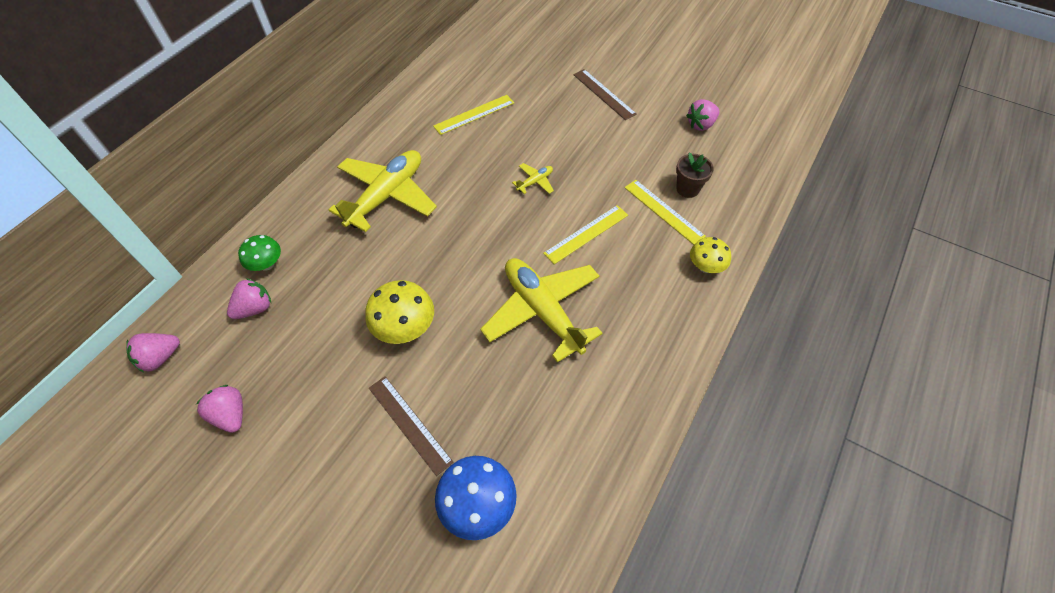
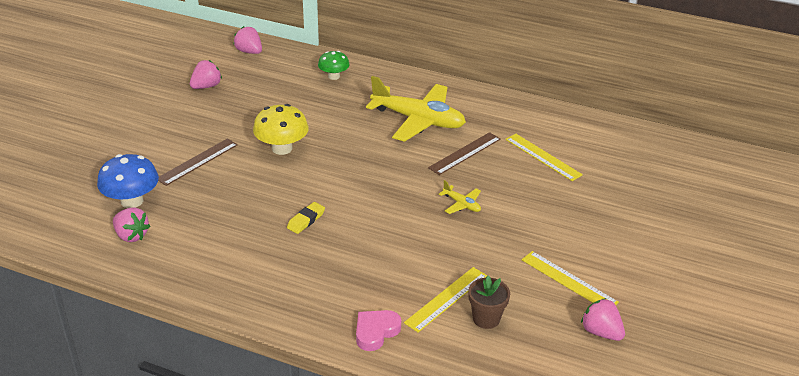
camera: 80 degrees right, 20 degrees down
pink strawberry [227,278,271,319] -> pink strawberry moved to [113,207,150,242]
yellow plane [480,258,603,363] -> yellow eraser [287,202,325,234]
yellow ruler [543,205,628,264] -> yellow ruler moved to [522,251,619,305]
brown ruler [573,69,637,120] -> brown ruler moved to [428,132,501,175]
yellow mushroom [690,237,731,273] -> pink heart [356,310,401,351]

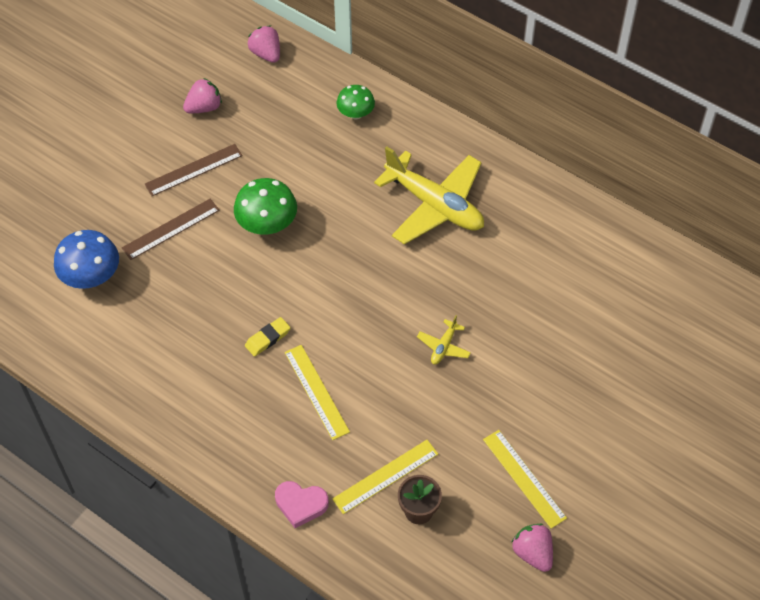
camera: 15 degrees right, 20 degrees up
pink strawberry [113,207,150,242] -> none
yellow mushroom [253,104,309,155] -> green mushroom [234,178,297,235]
pink heart [356,310,401,351] -> pink heart turned 135 degrees counterclockwise [275,481,329,528]
brown ruler [428,132,501,175] -> brown ruler moved to [144,144,243,196]
yellow plane [439,180,481,214] -> yellow plane turned 60 degrees clockwise [417,315,471,364]
yellow ruler [505,134,583,181] -> yellow ruler moved to [285,345,350,440]

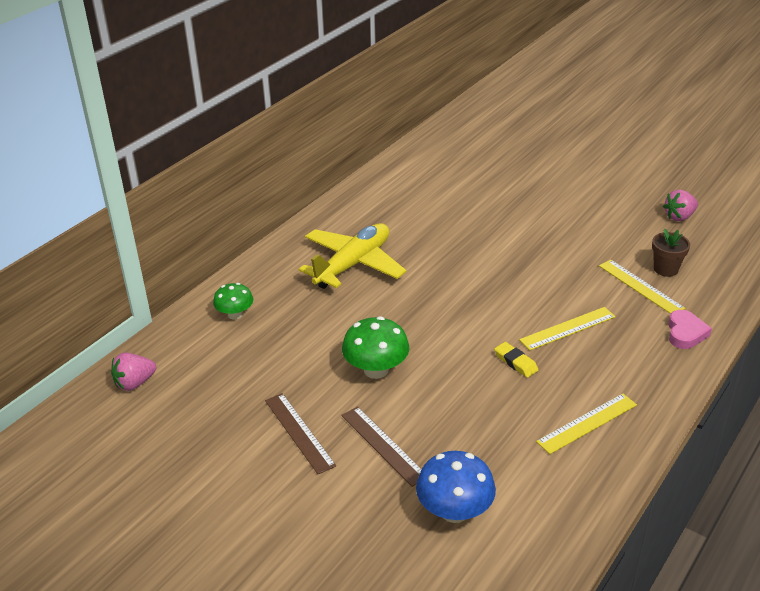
camera: 90 degrees left, 20 degrees down
pink strawberry [183,78,222,113] -> none
yellow plane [417,315,471,364] -> none
yellow ruler [483,430,567,529] -> yellow ruler moved to [536,394,637,454]

